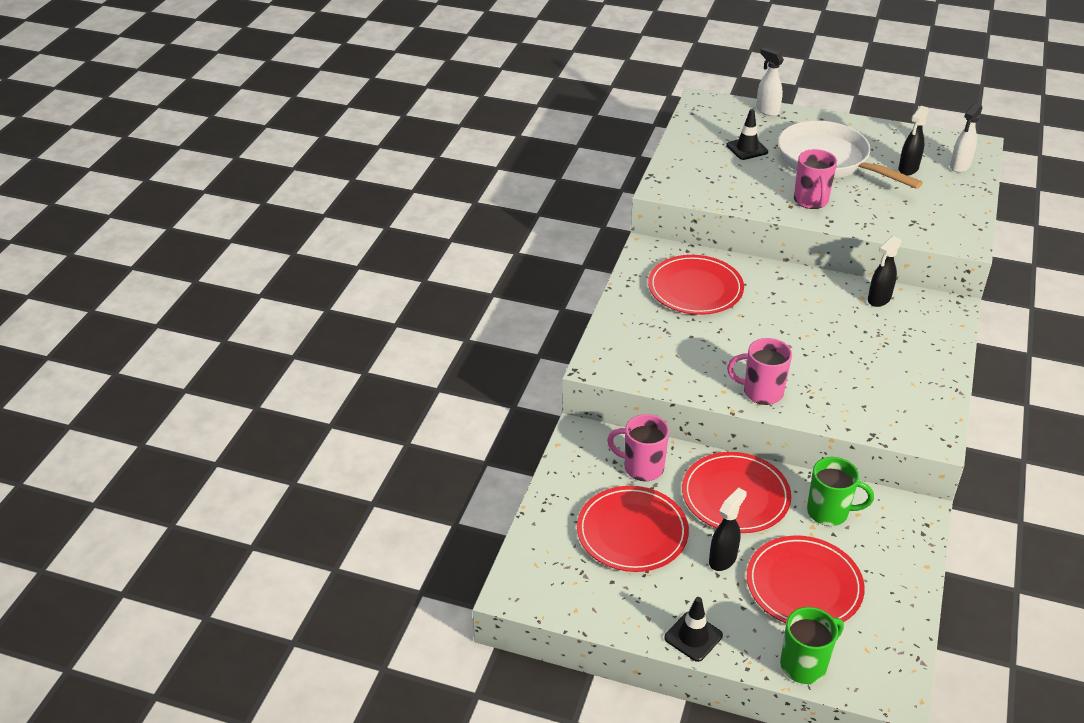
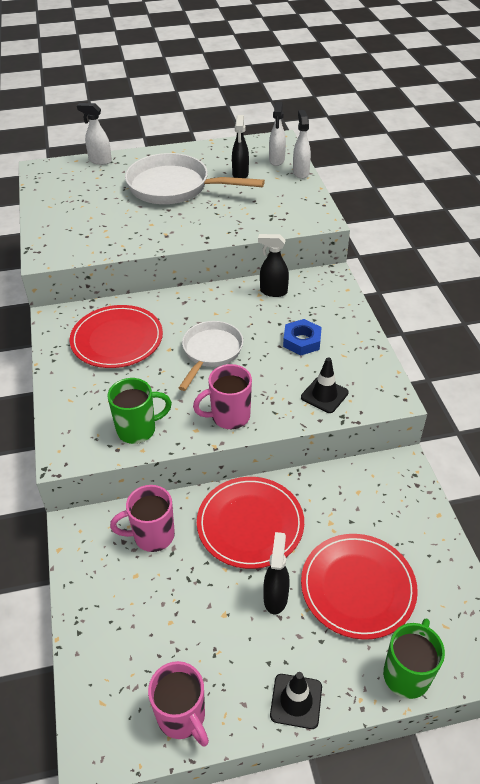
camera: 30 degrees left, 5 degrees up
red plate [577,486,689,572] -> none
black traffic cone [726,109,768,160] -> black traffic cone moved to [301,357,349,413]
pink mug [794,149,837,209] -> pink mug moved to [148,661,209,747]
green mug [807,457,874,526] -> green mug moved to [107,378,172,444]
black spray bottle [868,236,902,307] -> black spray bottle turned 90 degrees clockwise [258,234,289,297]
none -> white pan [179,321,243,391]
none -> blue nut [283,319,322,356]
none -> white spray bottle [293,110,311,179]

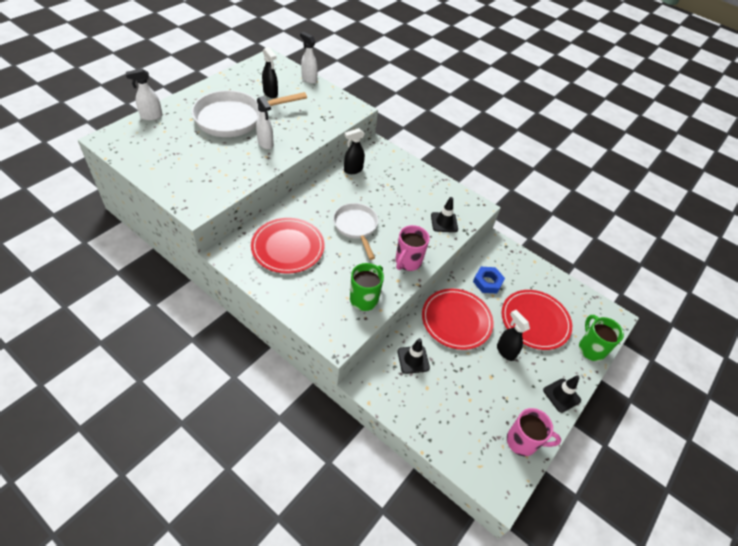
camera: 45 degrees left, 5 degrees up
pink mug [110,485,175,552] -> black traffic cone [397,338,430,374]
white spray bottle [269,101,286,166] -> white spray bottle moved to [256,96,273,149]
blue nut [283,319,322,356] -> blue nut moved to [473,267,505,294]

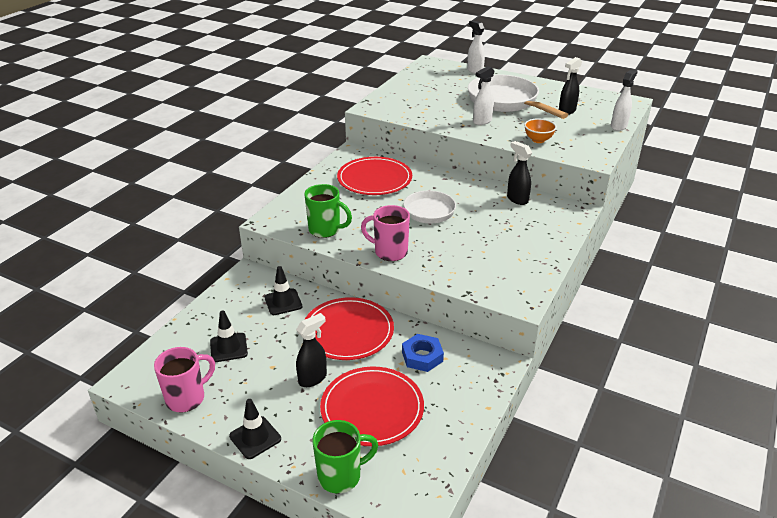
camera: 85 degrees right, 15 degrees down
black traffic cone [431,197,458,232] -> black traffic cone moved to [210,311,248,362]
pink mug [507,408,561,456] -> pink mug turned 135 degrees counterclockwise [154,347,215,413]
none -> orange bowl [524,119,557,143]

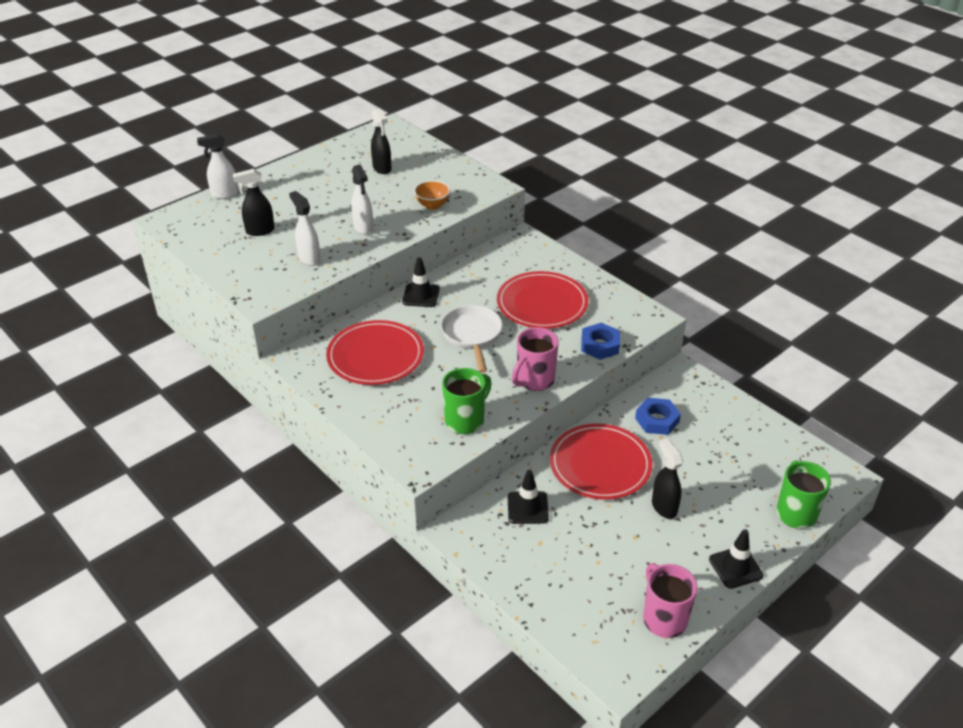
camera: 70 degrees left, 5 degrees up
black traffic cone [210,311,248,362] -> black traffic cone moved to [402,257,440,307]
red plate [320,367,424,446] -> red plate moved to [497,271,588,329]
white pan [468,75,568,119] -> none
black spray bottle [507,141,532,205] -> black spray bottle moved to [233,169,275,236]
white spray bottle [611,69,638,131] -> white spray bottle moved to [289,191,321,266]
none -> blue nut [581,323,620,360]

